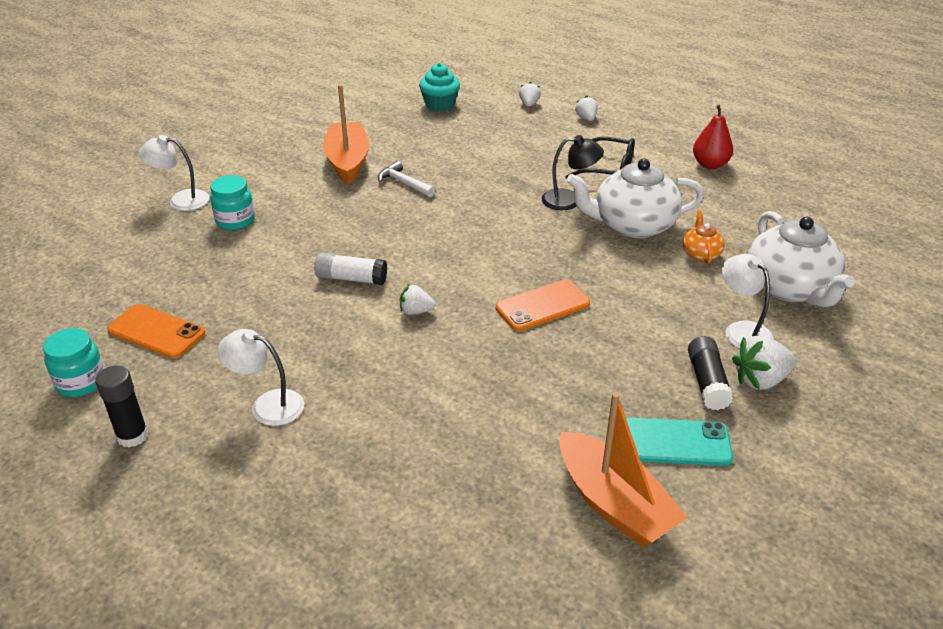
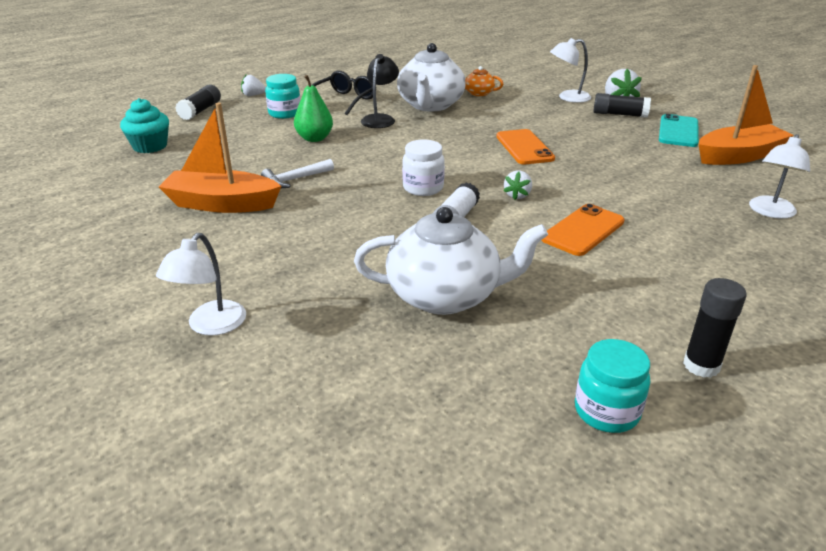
camera: 75 degrees left, 5 degrees down
orange phone [107,304,205,359] -> orange phone moved to [542,204,625,256]
turquoise jar [210,175,255,230] -> turquoise jar moved to [265,74,300,119]
white lamp [217,329,304,426] -> white lamp moved to [749,134,810,219]
white strawberry [519,82,541,107] -> black glue stick [175,84,221,120]
red pear [693,105,733,169] -> none
white teapot [748,211,855,307] -> white teapot moved to [354,207,548,315]
none -> green pear [294,75,333,142]
none -> white jar [402,140,445,196]

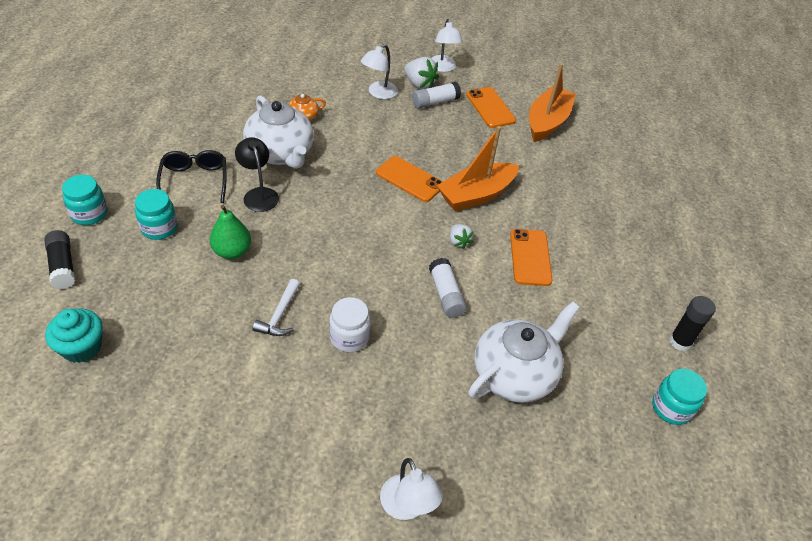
camera: 45 degrees left, 15 degrees up
orange boat [159,103,281,213] -> orange boat moved to [437,126,519,211]
white strawberry [241,75,266,96] -> turquoise jar [62,175,108,225]
white jar [402,140,445,196] -> white jar moved to [329,297,371,352]
black glue stick [593,93,651,118] -> white glue stick [412,82,461,109]
turquoise phone [659,114,699,147] -> orange phone [466,87,516,128]
white lamp [749,134,810,219] -> white lamp moved to [431,19,463,72]

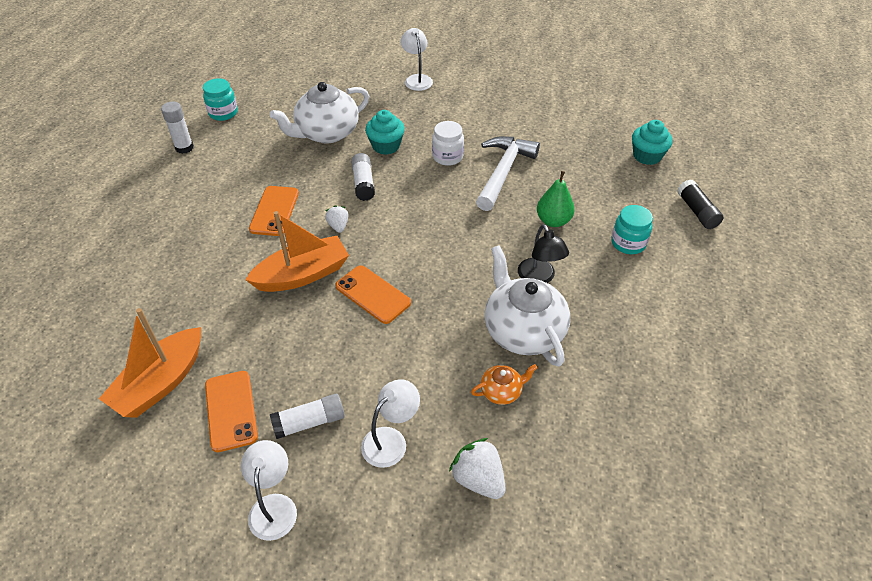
camera: 170 degrees left, 0 degrees up
turquoise jar [62,175,108,225] -> none
black glasses [156,150,227,203] -> none
white hammer [253,279,300,336] -> white hammer [476,136,540,211], size x1.85
white strawberry [404,57,439,89] -> white strawberry moved to [449,438,506,499]
black glue stick [669,296,716,351] -> white glue stick [161,102,194,154]
none -> turquoise cupcake [365,110,405,155]

